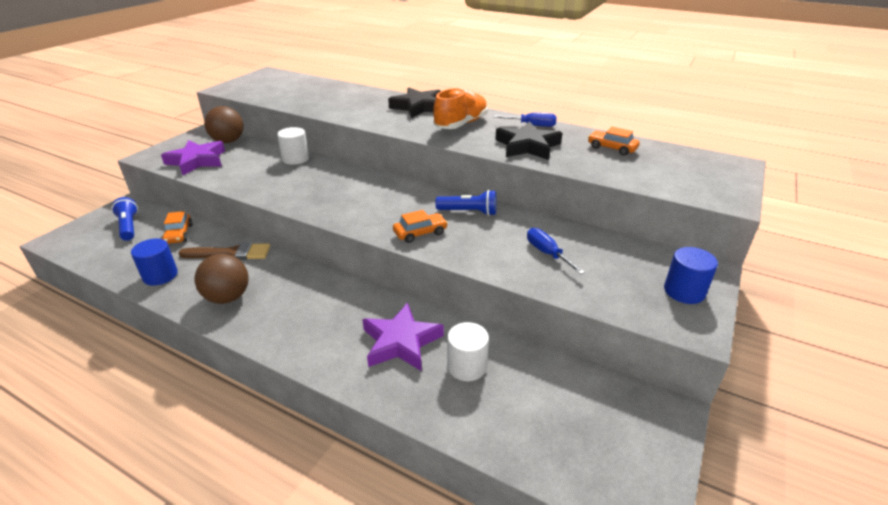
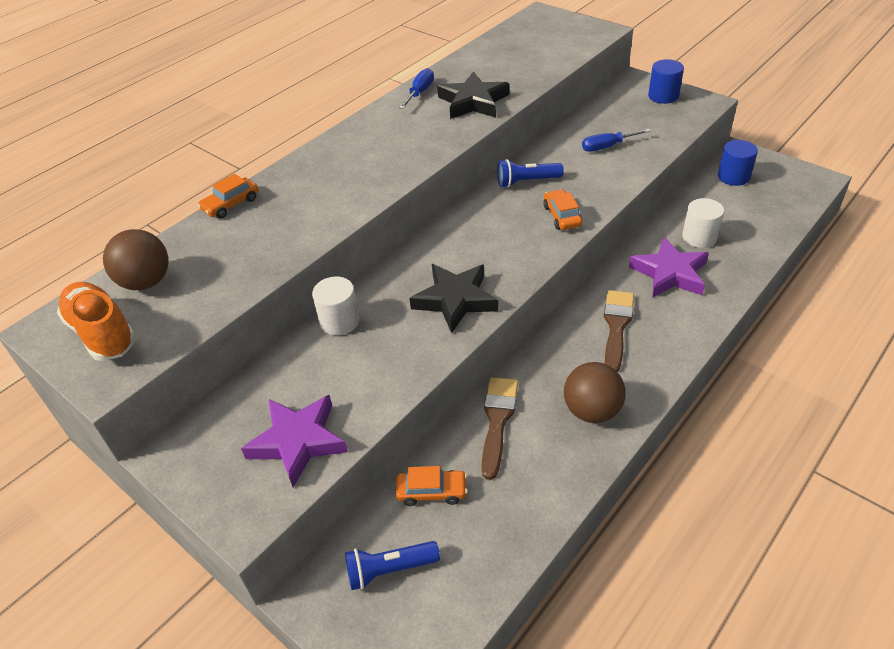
camera: 75 degrees left, 10 degrees up
blue cylinder [131,239,178,286] -> blue cylinder moved to [718,140,758,186]
brown ball [204,106,244,143] -> brown ball moved to [103,229,168,290]
black star [388,87,441,118] -> black star moved to [409,264,498,333]
orange shoe [433,88,488,129] -> orange shoe moved to [57,282,136,361]
blue flashlight [436,190,496,216] -> blue flashlight turned 120 degrees counterclockwise [497,159,564,187]
orange car [588,127,640,156] -> orange car moved to [198,174,259,218]
none -> brown brush [604,290,634,372]

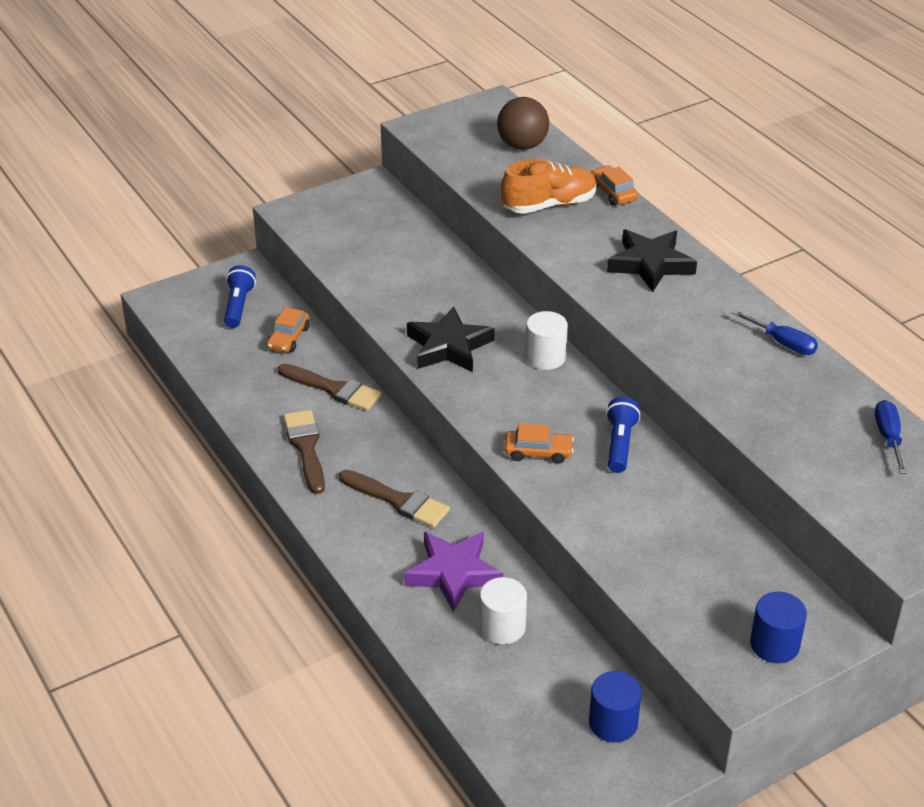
camera: 105 degrees right, 5 degrees down
orange shoe [57,282,136,361] -> orange shoe moved to [501,159,597,214]
purple star [241,395,348,487] -> none
white cylinder [312,277,360,335] -> white cylinder moved to [525,311,568,370]
black star [437,71,509,119] -> black star moved to [607,229,697,292]
brown ball [564,362,626,423] -> brown brush [283,410,325,494]
blue screwdriver [582,129,650,152] -> blue screwdriver moved to [875,400,907,474]

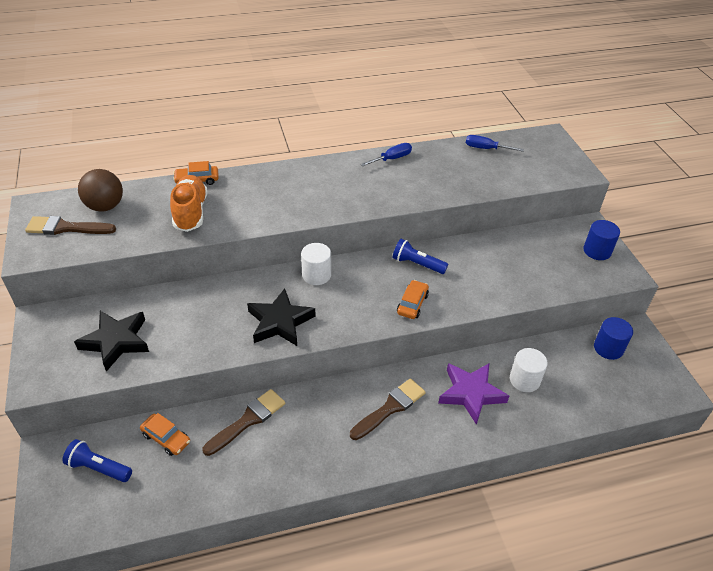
camera: 75 degrees left, 5 degrees up
brown brush [283,410,325,494] -> brown brush moved to [25,216,116,235]
black star [607,229,697,292] -> black star moved to [74,311,149,372]

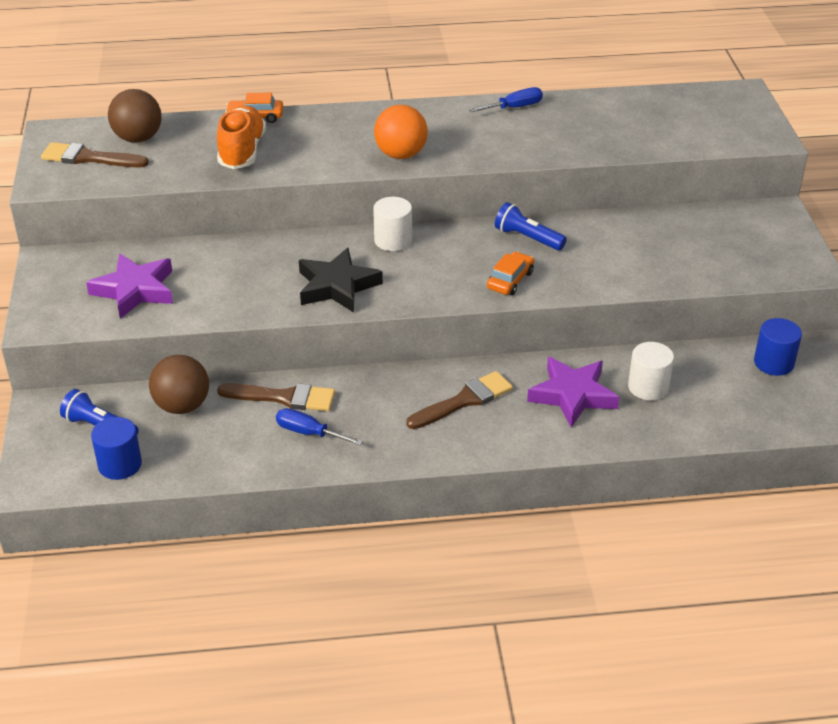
camera: 10 degrees right, 5 degrees down
black star [74,311,149,372] -> purple star [86,254,173,319]
orange car [140,413,190,456] -> brown ball [149,355,209,414]
brown brush [202,389,285,456] -> brown brush turned 45 degrees clockwise [217,383,335,411]
blue screwdriver [466,135,524,152] -> blue screwdriver moved to [276,408,363,445]
blue cylinder [583,220,620,260] -> blue cylinder moved to [91,417,142,480]
none -> orange ball [374,105,428,159]

